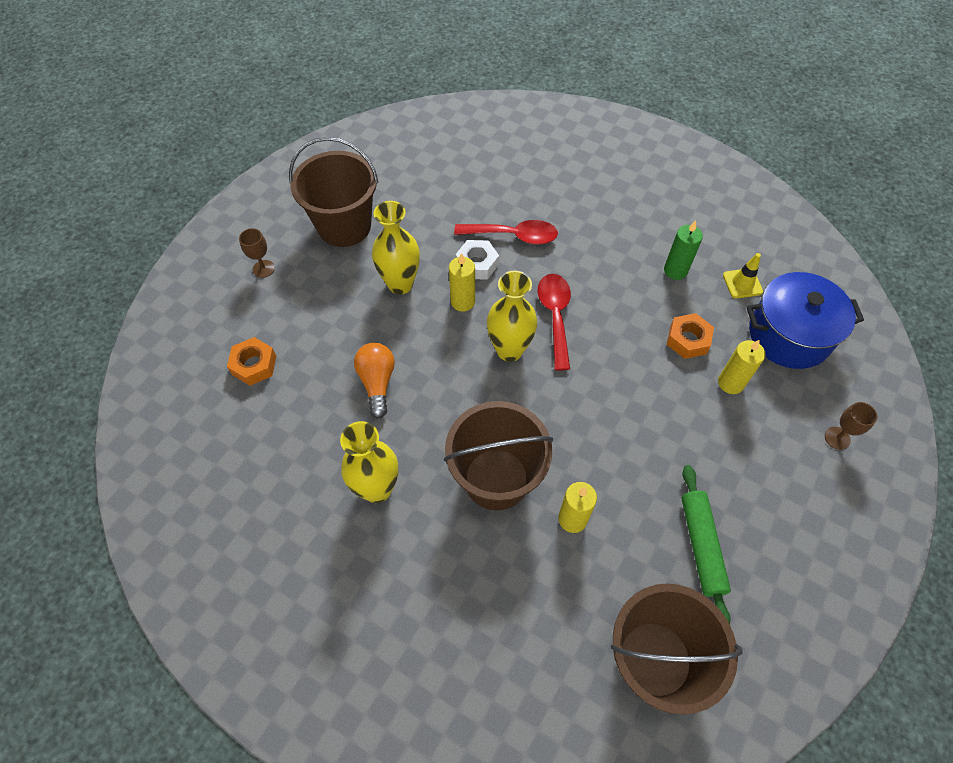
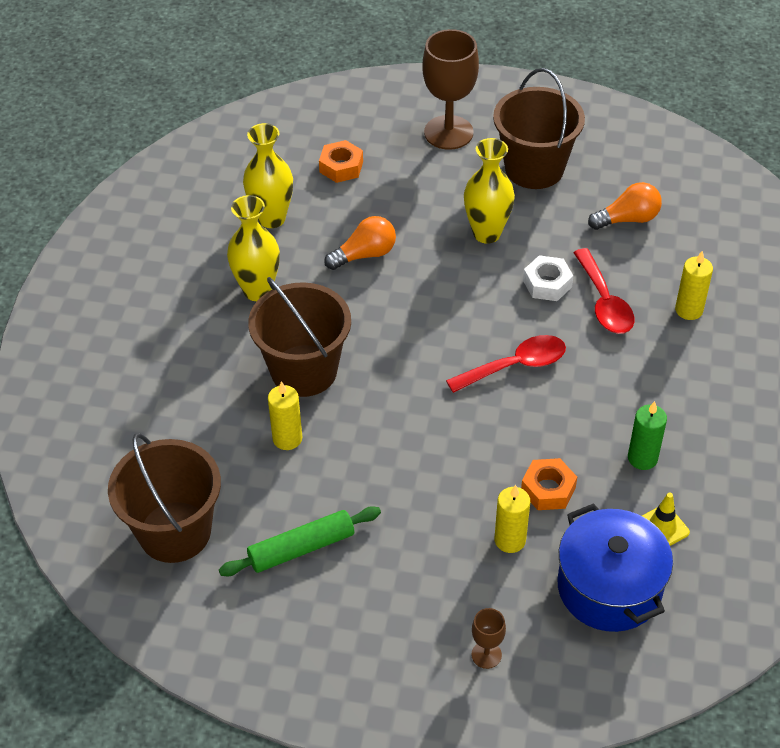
camera: 70 degrees right, 10 degrees down
brown goblet [239,228,275,278] -> brown goblet [422,29,479,150], size x2.17
yellow candle [449,253,475,312] -> yellow candle moved to [675,251,713,320]
yellow vase [487,271,537,362] -> yellow vase moved to [243,123,293,228]
none -> orange light bulb [588,182,662,230]

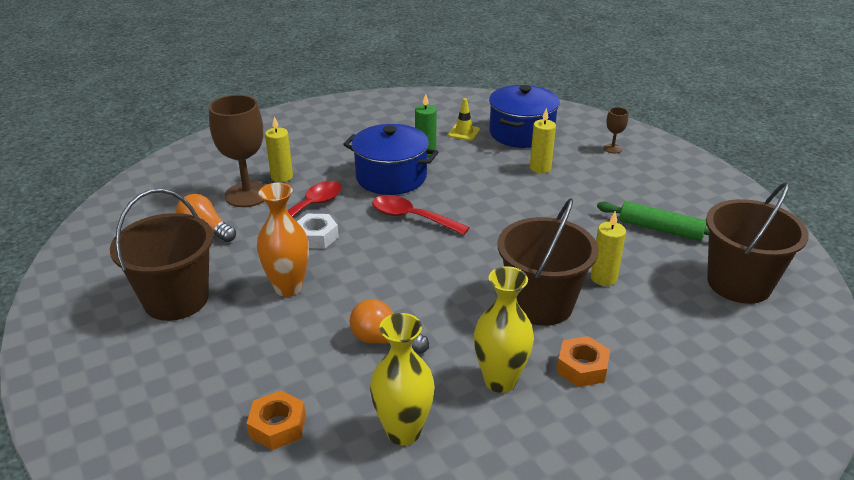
camera: 130 degrees left, 15 degrees down
brown goblet [422,29,479,150] -> brown goblet moved to [209,95,265,207]
yellow vase [464,138,515,244] -> orange vase [257,183,309,297]
orange nut [521,458,577,510] -> orange nut moved to [557,336,610,387]
none -> blue pot [343,124,438,195]

